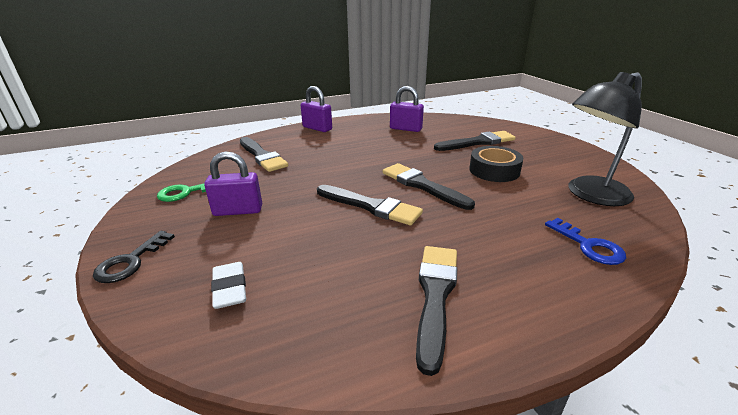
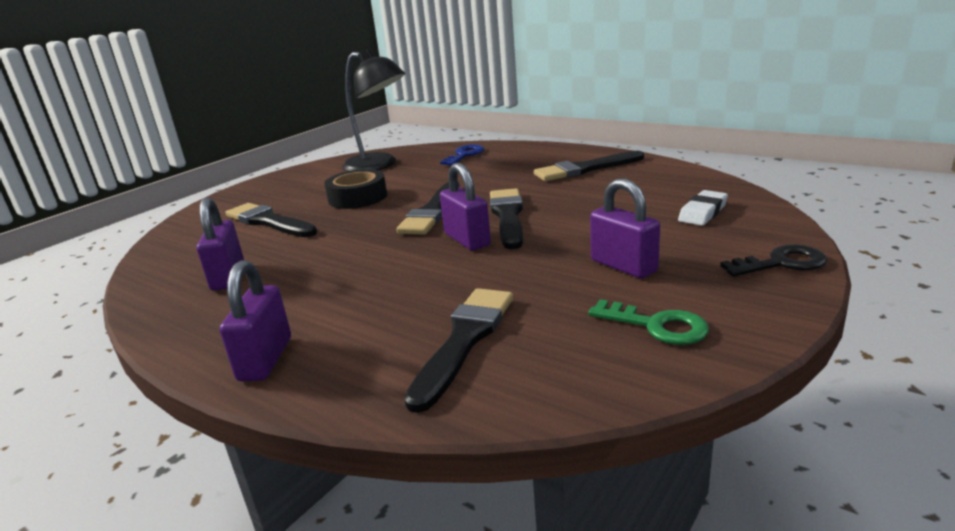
camera: 120 degrees left, 5 degrees down
none -> purple padlock [440,163,491,250]

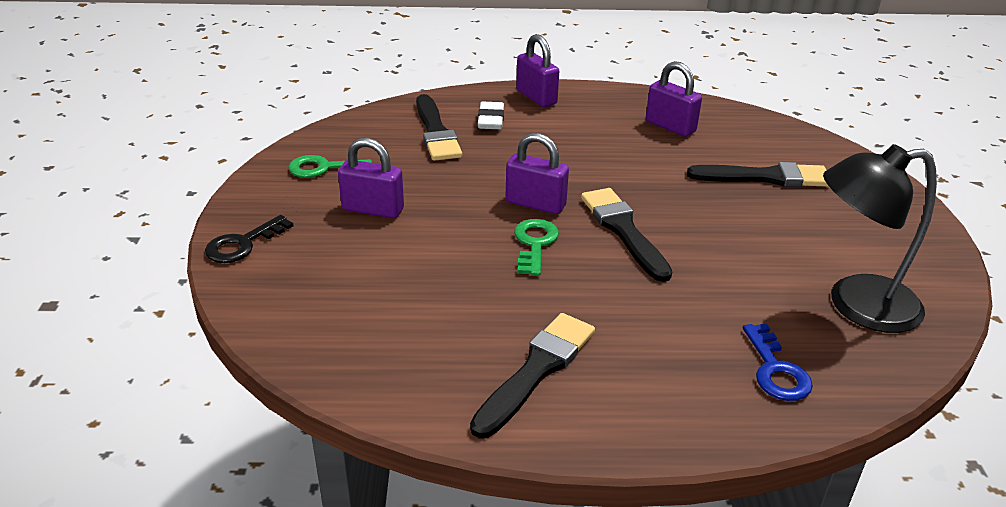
camera: 140 degrees right, 10 degrees up
black tape [324,169,387,209] -> none
black brush [490,188,523,249] -> green key [514,219,559,276]
white eraser [678,190,728,226] -> white eraser moved to [478,102,504,129]

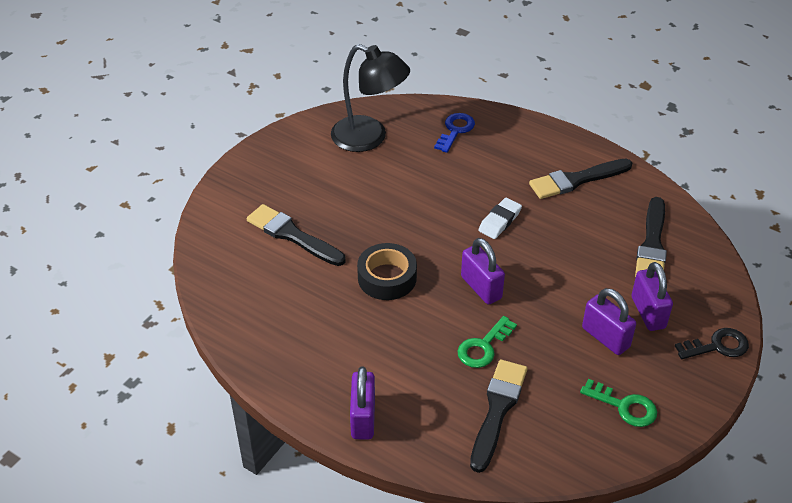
camera: 145 degrees left, 10 degrees up
white eraser [478,102,504,129] -> white eraser moved to [478,198,522,239]
green key [514,219,559,276] -> green key moved to [457,316,517,368]
black brush [581,188,672,282] -> black brush moved to [635,197,667,277]
purple padlock [646,61,702,137] -> purple padlock moved to [632,262,673,331]
none -> black tape [357,243,417,300]

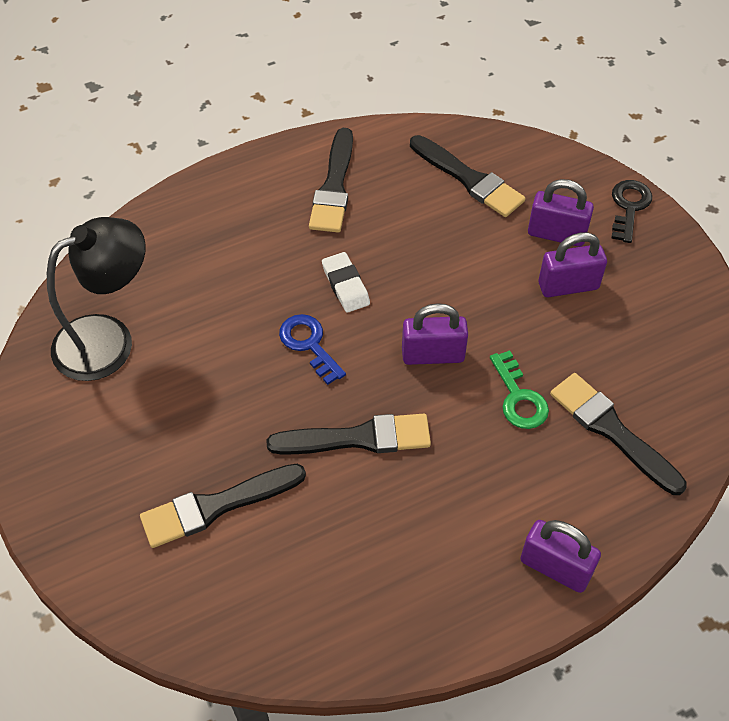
camera: 60 degrees left, 10 degrees up
black tape [357,243,417,300] -> black brush [266,414,431,455]
blue key [434,113,475,153] -> blue key moved to [279,314,346,385]
green key [580,379,657,427] -> none

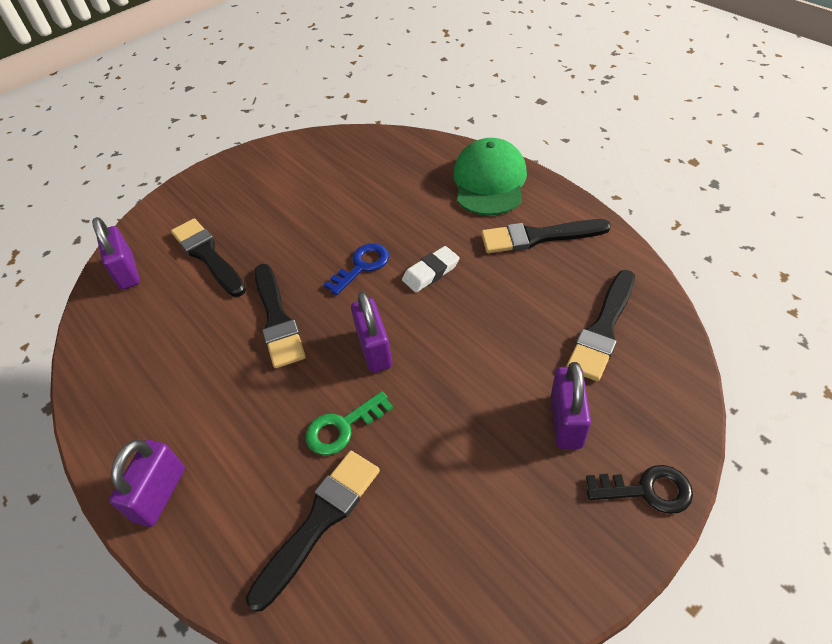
camera: 80 degrees right, 5 degrees down
black lamp [47,217,146,381] -> none
purple padlock [538,232,607,297] -> purple padlock moved to [92,217,140,290]
none -> green cap [453,138,527,216]

